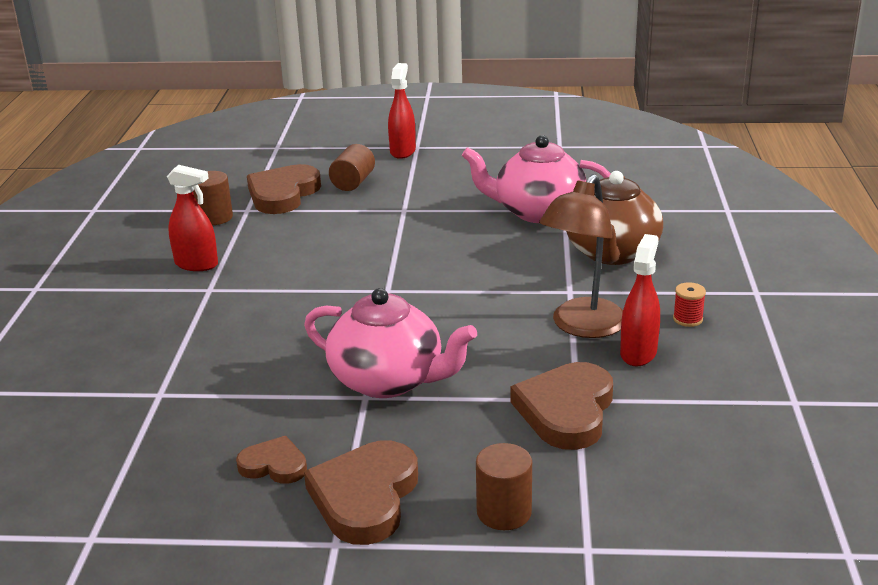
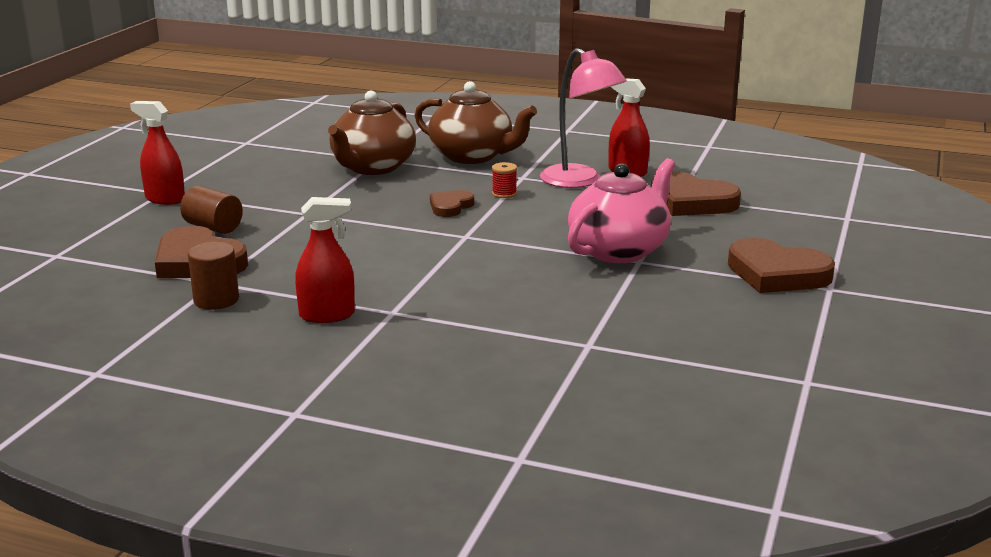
camera: 75 degrees left, 5 degrees down
red spray bottle [167,165,218,271] -> red spray bottle turned 45 degrees clockwise [295,197,355,323]
brown heart [236,436,307,484] -> brown heart moved to [430,190,474,217]
pink teapot [462,135,611,223] -> brown teapot [328,90,416,175]
brown cylinder [476,443,532,530] -> none
brown lamp [539,174,623,338] -> pink lamp [540,48,627,188]
red spool [673,282,706,327] -> red spool moved to [492,162,517,198]

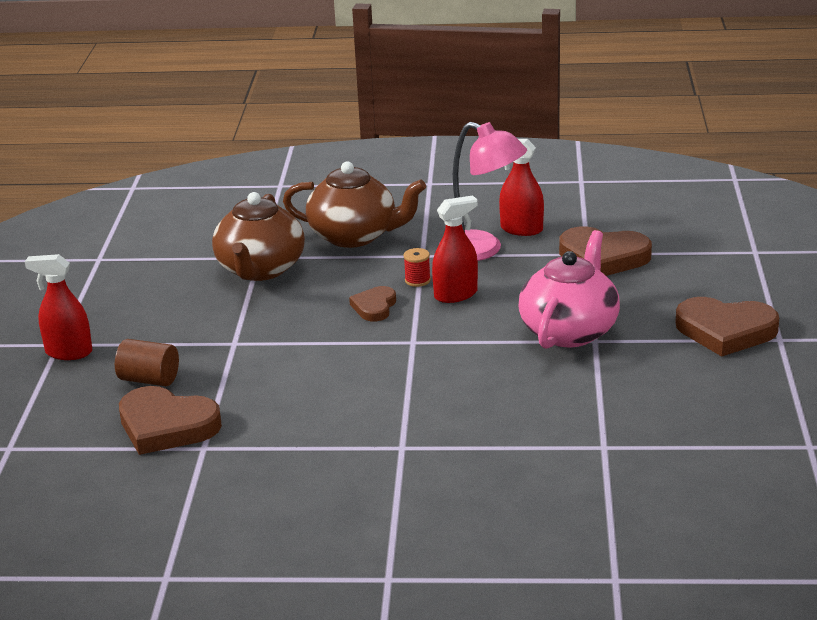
camera: 15 degrees left, 5 degrees up
brown cylinder [188,242,239,310] -> none
red spray bottle [295,197,355,323] -> red spray bottle moved to [432,195,478,303]

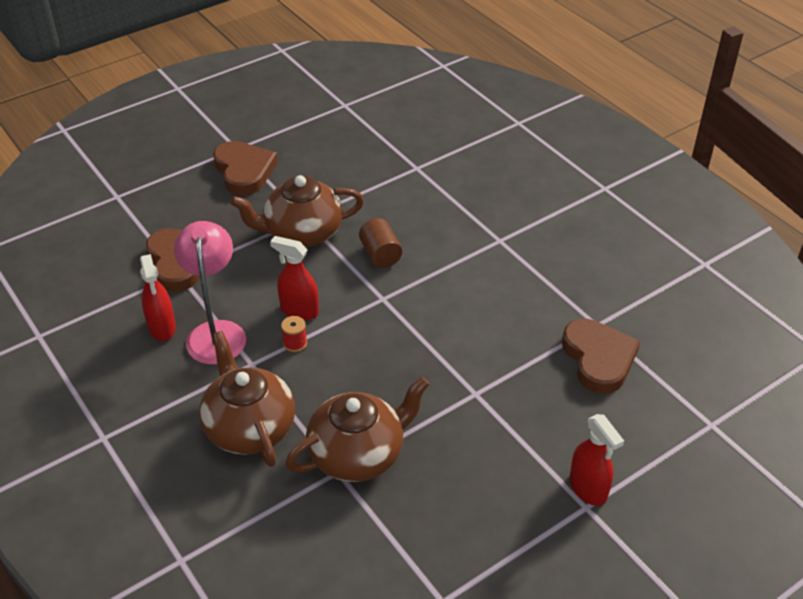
camera: 130 degrees left, 15 degrees up
brown cylinder [115,339,179,386] -> brown cylinder moved to [359,218,402,268]
brown heart [349,286,396,321] -> none
pink teapot [519,230,620,349] -> brown teapot [230,175,364,247]

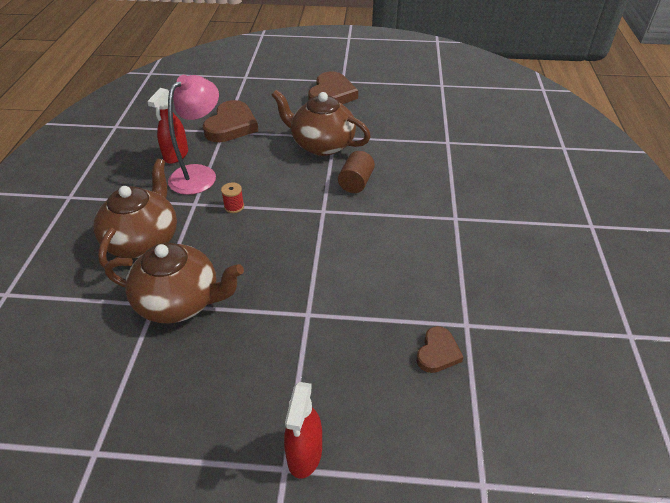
camera: 40 degrees right, 0 degrees up
red spray bottle [270,236,319,321] -> none
brown heart [562,319,640,394] -> brown heart [416,326,464,373], size x0.56

